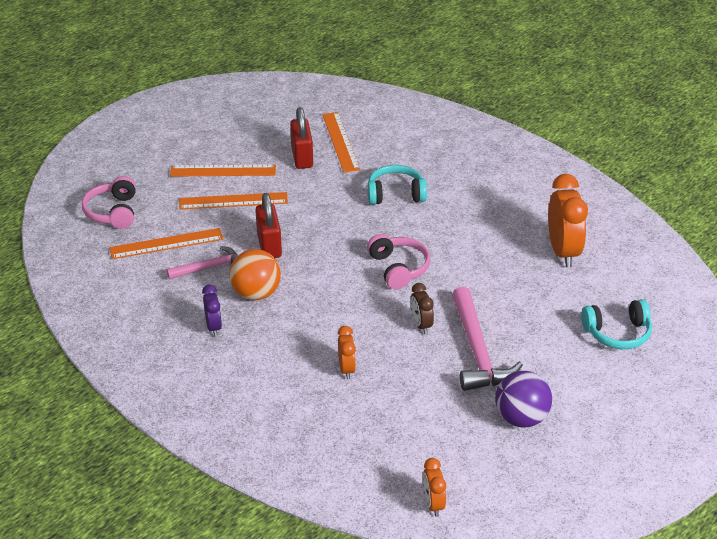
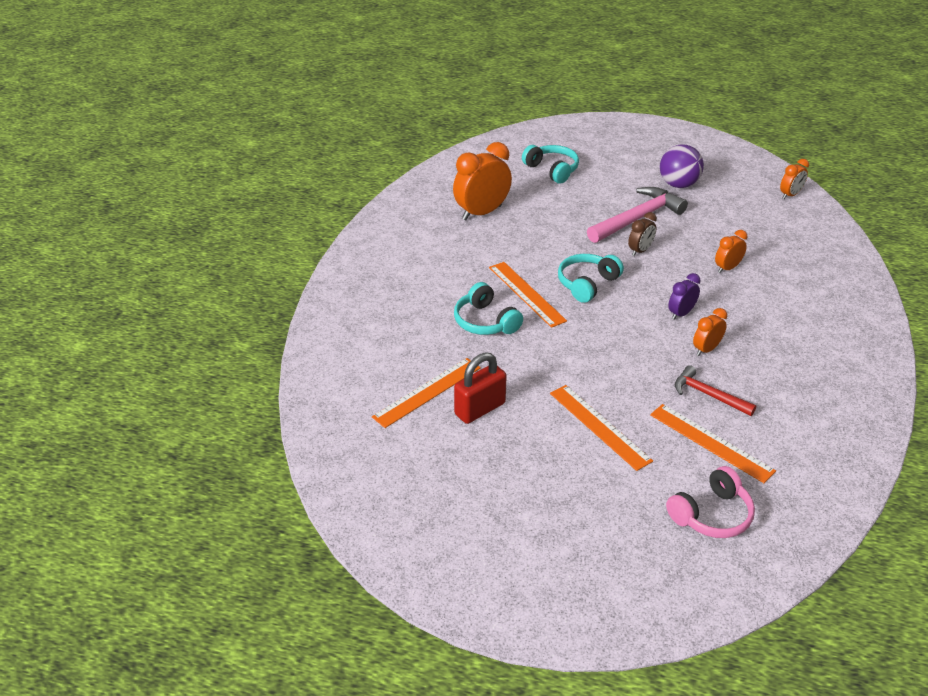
camera: 120 degrees left, 0 degrees up
pink hammer [166,246,238,279] -> red hammer [675,365,757,416]
orange ruler [170,165,276,177] -> orange ruler moved to [489,262,567,328]
purple clock [202,285,222,336] -> purple clock moved to [668,273,701,320]
orange ball [229,249,281,300] -> orange clock [693,308,727,356]
red padlock [256,193,282,258] -> none
pink headphones [367,234,430,289] -> turquoise headphones [558,254,624,303]

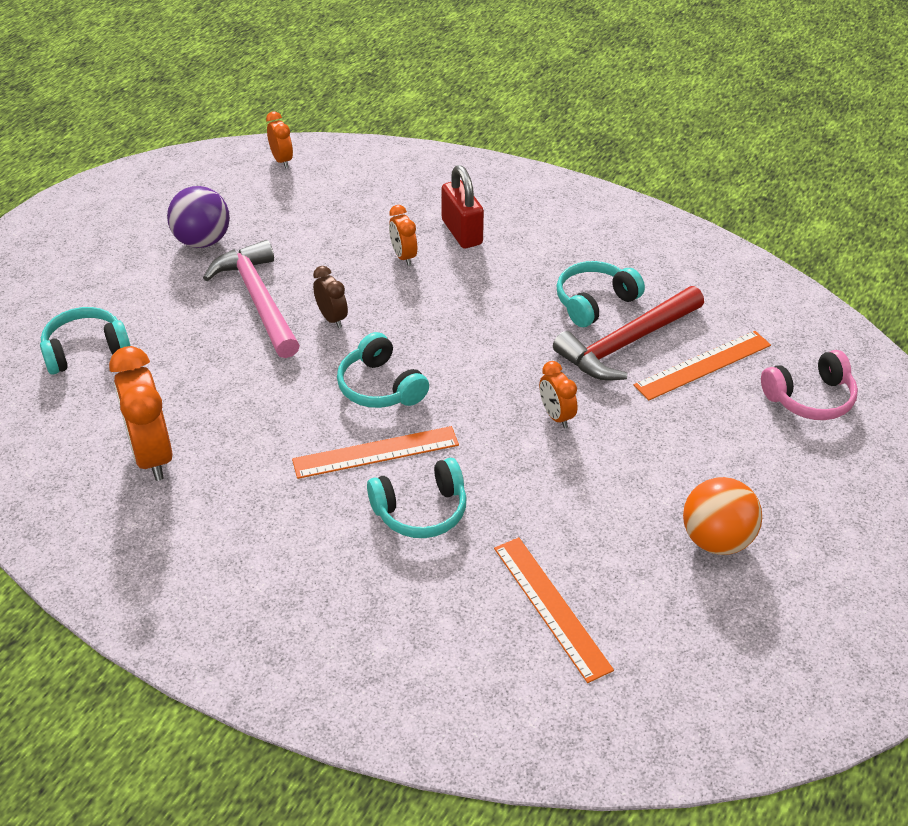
camera: 75 degrees left, 5 degrees up
red padlock [454,352,507,424] -> red padlock moved to [441,165,484,248]
orange ruler [550,385,653,471] -> none
pink headphones [666,466,755,538] -> pink headphones turned 90 degrees clockwise [761,350,858,420]
purple clock [668,273,701,320] -> none
red hammer [675,365,757,416] -> red hammer [553,286,704,381], size x1.69
orange clock [693,308,727,356] -> orange clock moved to [539,361,577,428]
none -> turquoise headphones [557,261,645,327]
none -> orange ball [683,477,762,555]

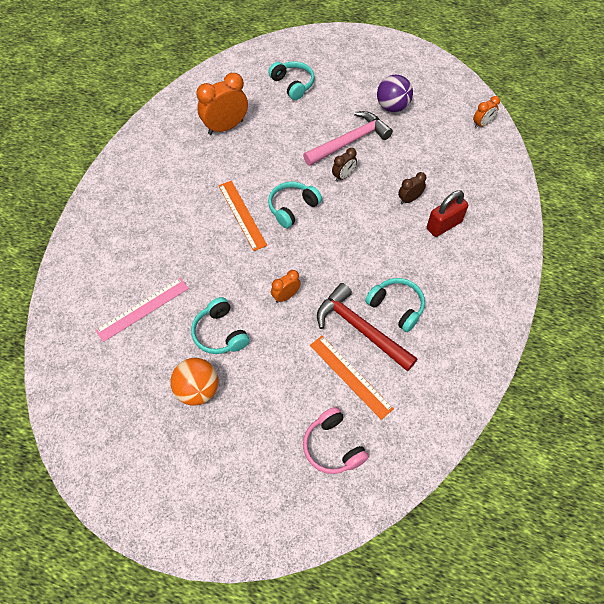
camera: 80 degrees right, 15 degrees up
turquoise headphones [367,458,467,538] -> turquoise headphones moved to [191,297,250,354]
orange clock [389,205,417,266] -> brown clock [398,172,426,204]
orange ruler [494,537,614,683] -> pink ruler [95,278,189,342]

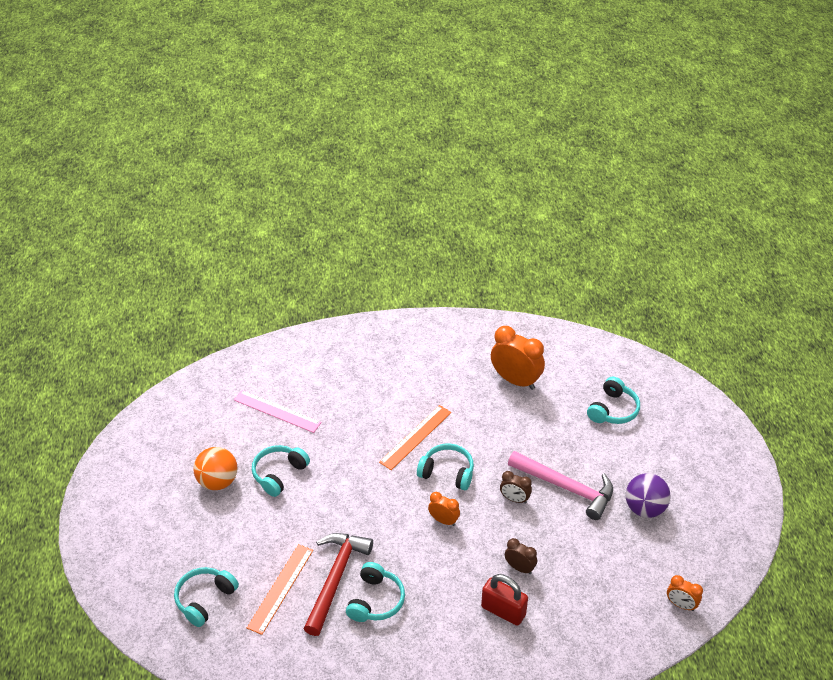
camera: 65 degrees right, 15 degrees down
orange clock [271,270,301,303] -> orange clock moved to [428,492,460,526]
pink headphones [303,407,369,474] -> turquoise headphones [174,567,239,627]

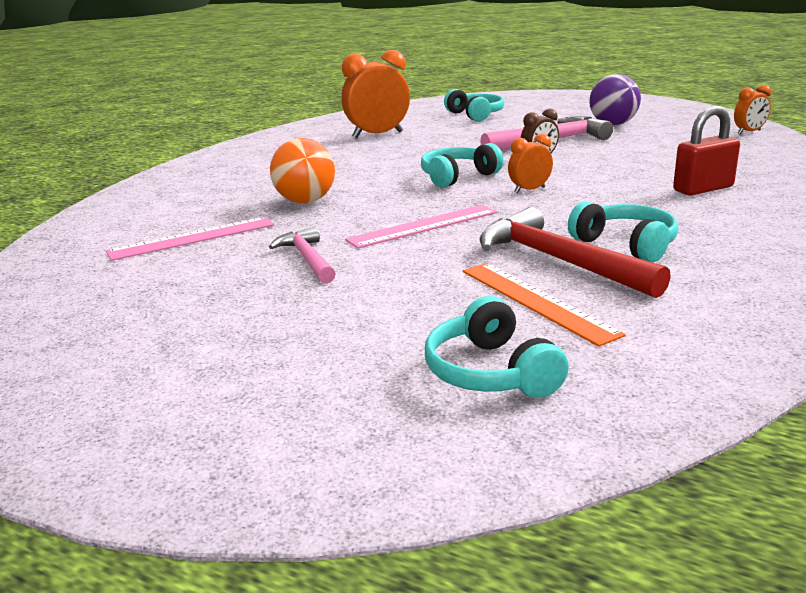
camera: 55 degrees left, 20 degrees down
orange ball [193,447,237,490] -> orange ball moved to [270,138,335,203]
turquoise headphones [252,445,310,497] -> pink hammer [269,227,336,284]
orange ruler [379,405,451,470] -> none
brown clock [505,538,537,574] -> none
none -> pink ruler [345,205,497,248]

